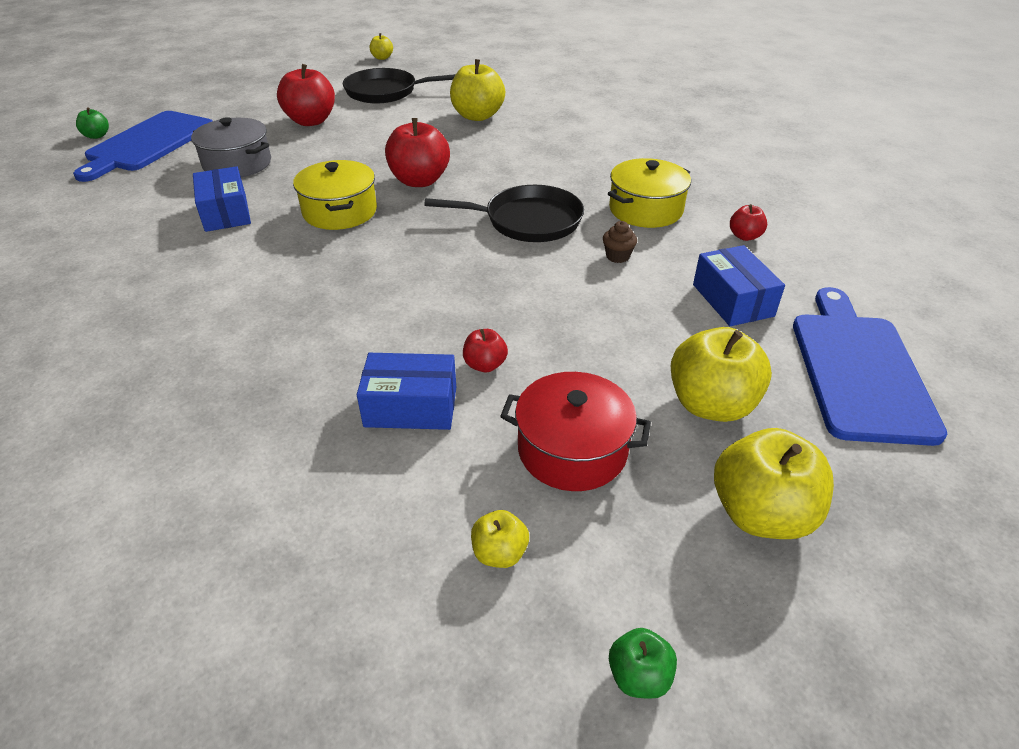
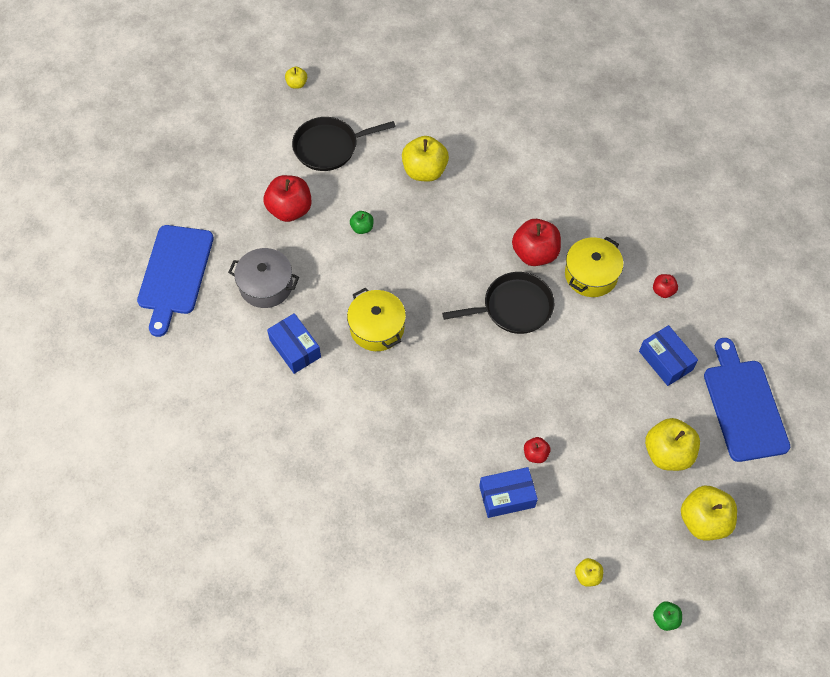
camera: 15 degrees left, 20 degrees up
green apple [76,107,109,139] -> green apple moved to [350,211,374,234]
red apple [385,118,450,187] -> red apple moved to [512,219,561,266]
red pot [500,372,651,491] -> none
brown cupcake [603,221,637,263] -> none

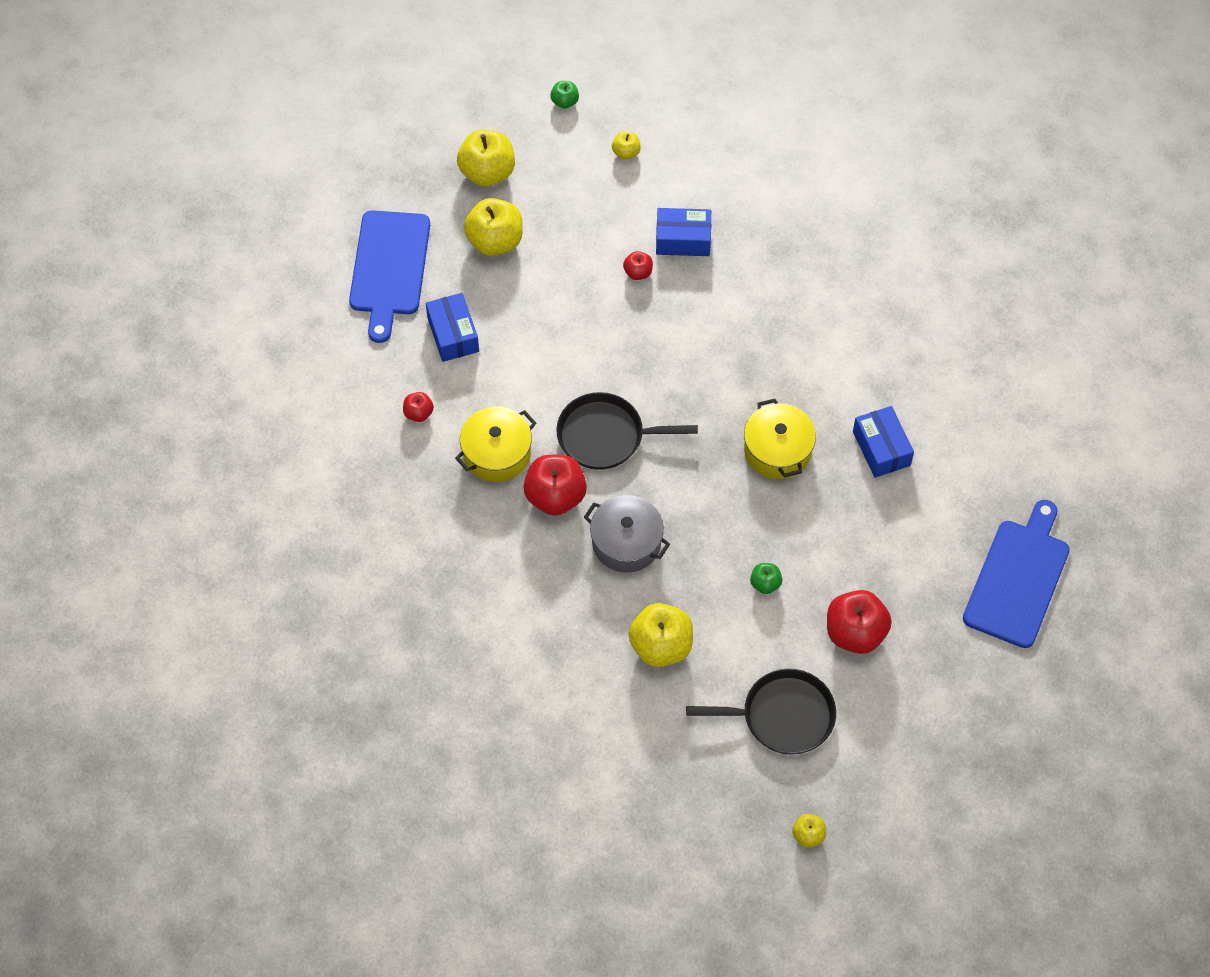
camera: 165 degrees left, 0 degrees up
grey pot [228,248,299,308] -> grey pot moved to [584,495,670,573]

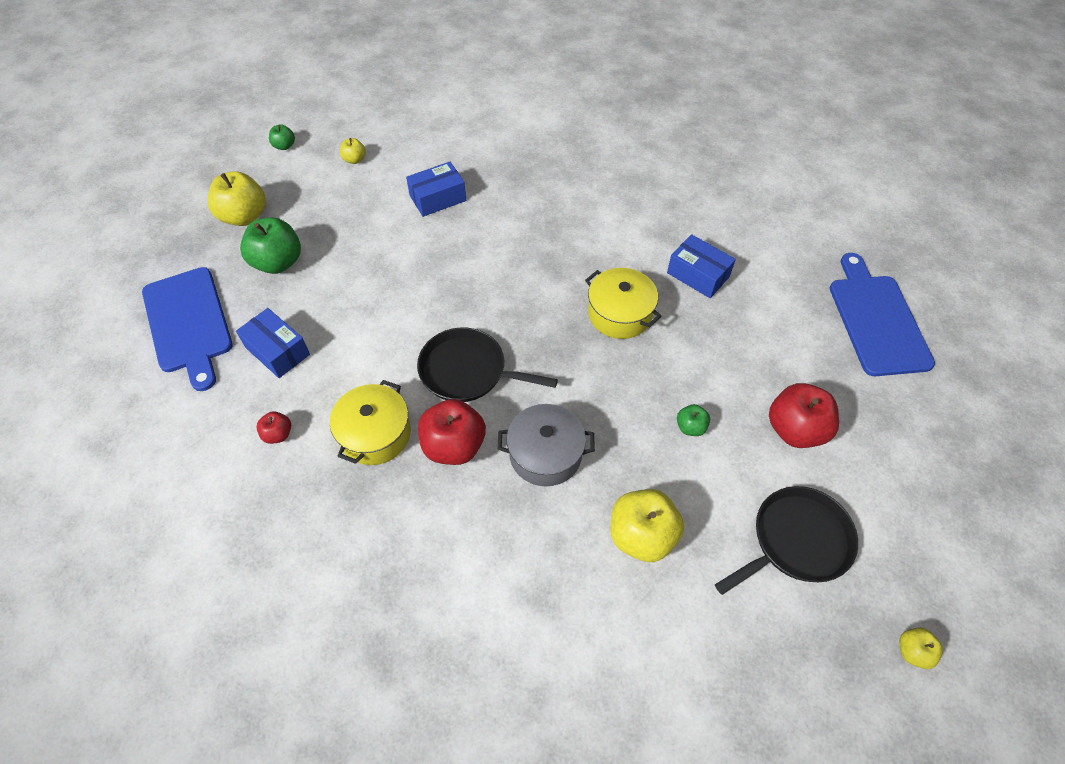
camera: 30 degrees left, 5 degrees down
yellow apple [464,198,523,256] -> green apple [240,217,301,274]
black pan [556,392,698,470] -> black pan turned 45 degrees clockwise [417,327,558,402]
red apple [623,251,653,280] -> none

